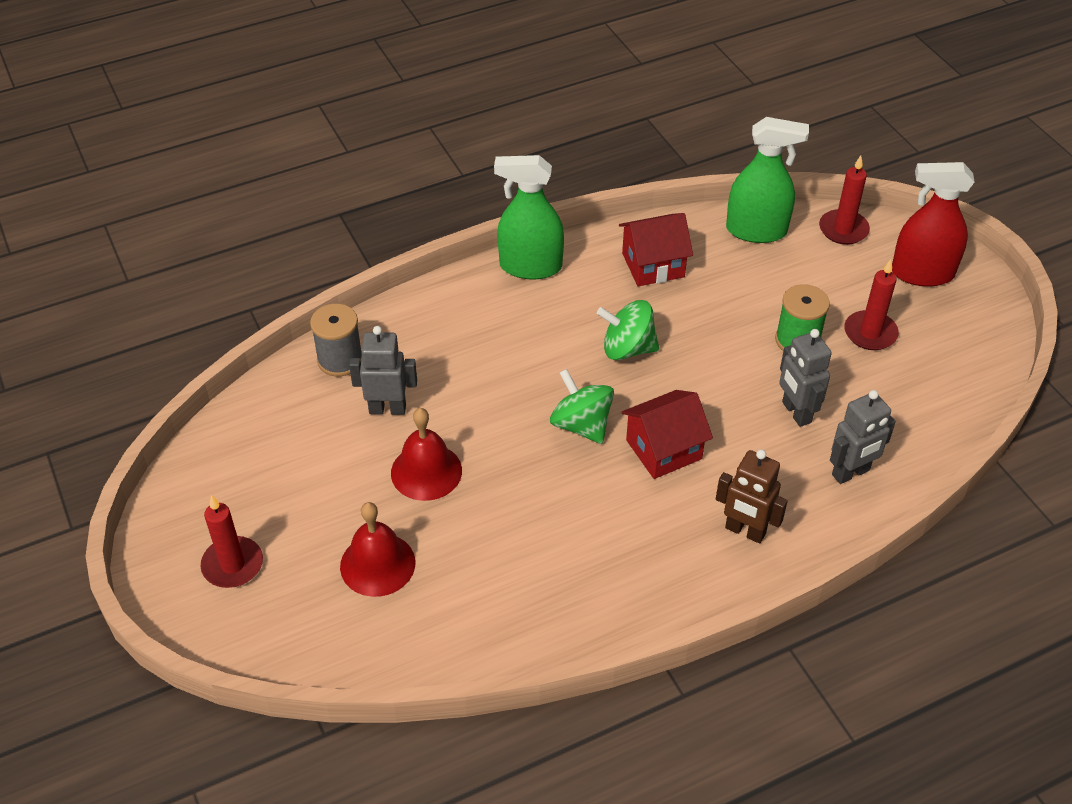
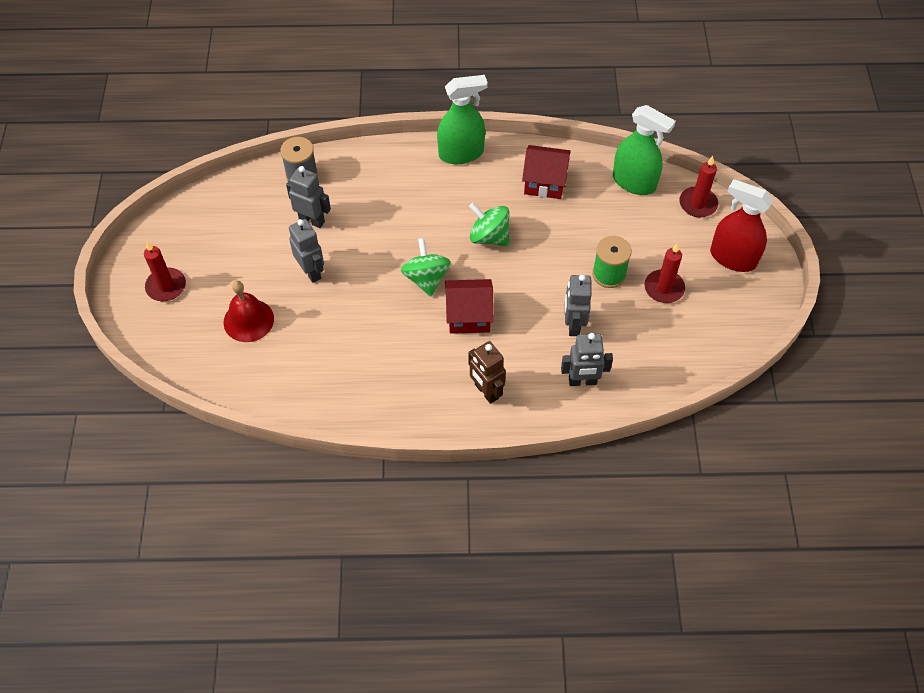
camera: 25 degrees right, 10 degrees up
red bell [391,408,462,501] -> grey robot [289,219,324,283]
green spray bottle [494,155,564,279] -> green spray bottle turned 135 degrees clockwise [437,75,488,164]

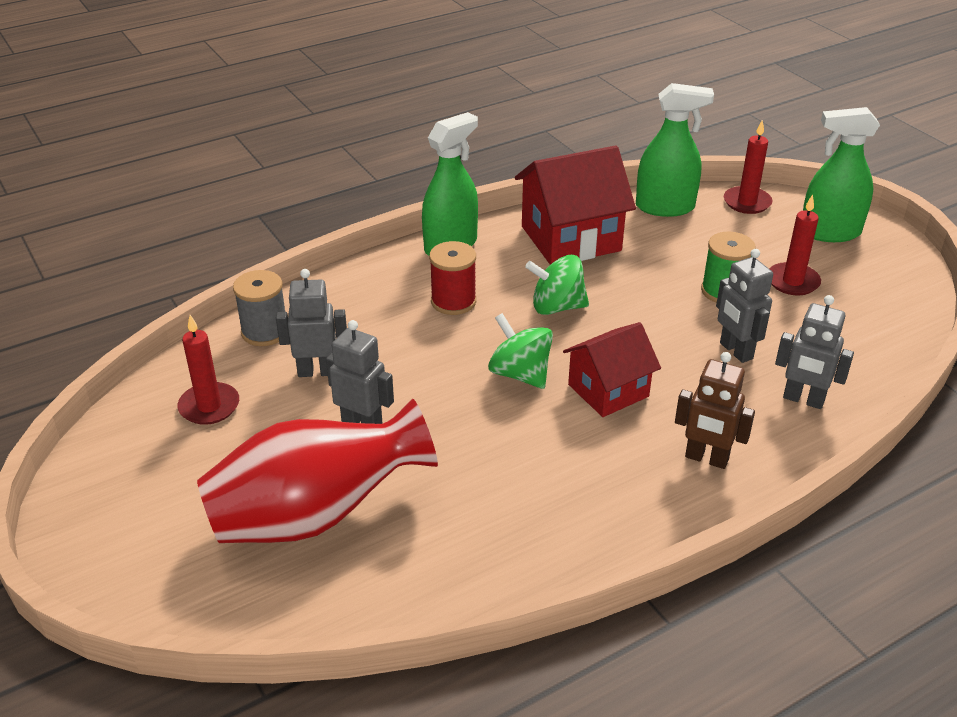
camera: 30 degrees left, 20 degrees down
red candle [144,241,186,301] -> red candle moved to [177,315,239,425]
red bell [224,281,274,342] -> red vase [197,399,438,543]
red house [522,145,571,199] -> red house [515,145,636,265], size x1.57
grey robot [561,333,613,386] -> grey robot turned 60 degrees clockwise [775,295,854,409]
red spray bottle [710,179,773,272] -> green spray bottle [803,107,880,242]
none -> red spool [429,241,476,315]

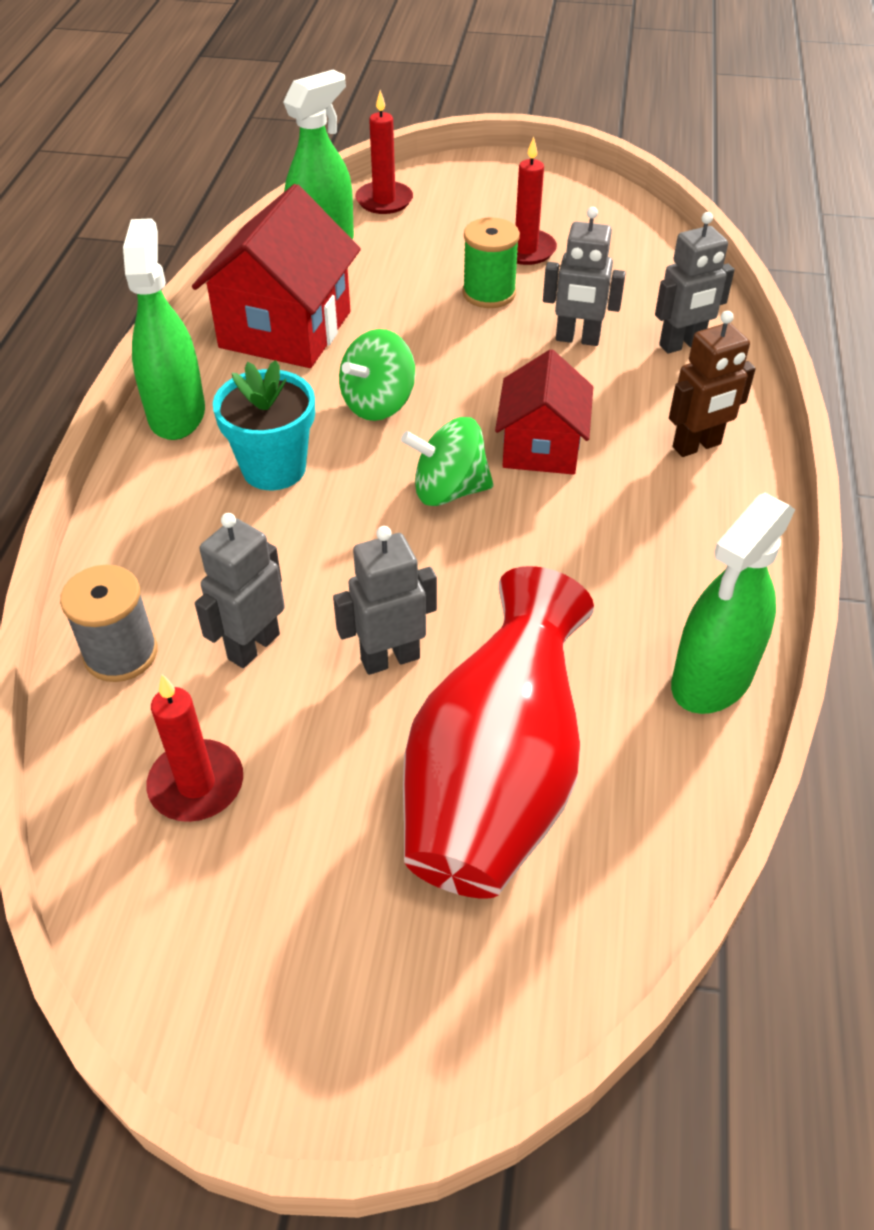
camera: 50 degrees left, 10 degrees up
red spool [429,241,476,315] -> turquoise flower pot [213,360,315,490]
green spray bottle [803,107,880,242] -> green spray bottle moved to [671,493,795,714]

